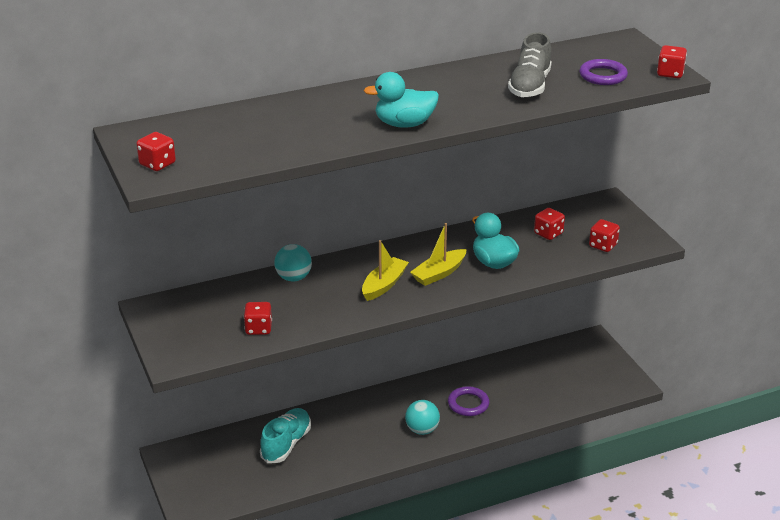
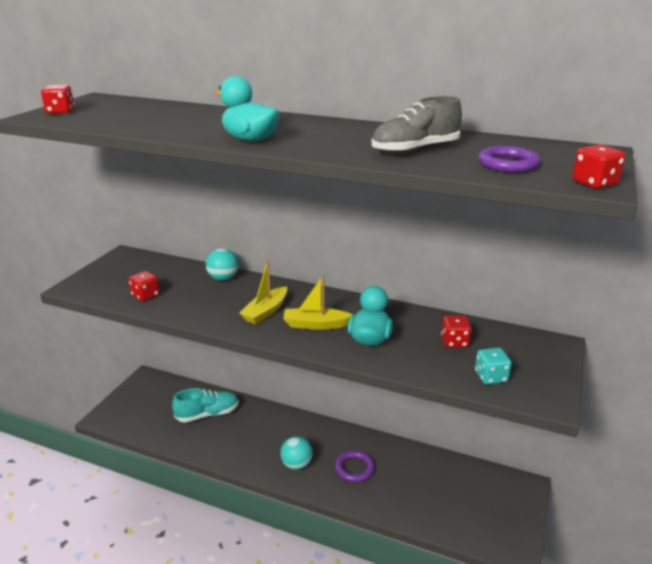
camera: 45 degrees right, 5 degrees down
yellow boat [362,240,409,301] -> yellow boat turned 135 degrees clockwise [239,261,287,325]
red dice [589,219,620,252] -> turquoise dice [475,347,512,384]

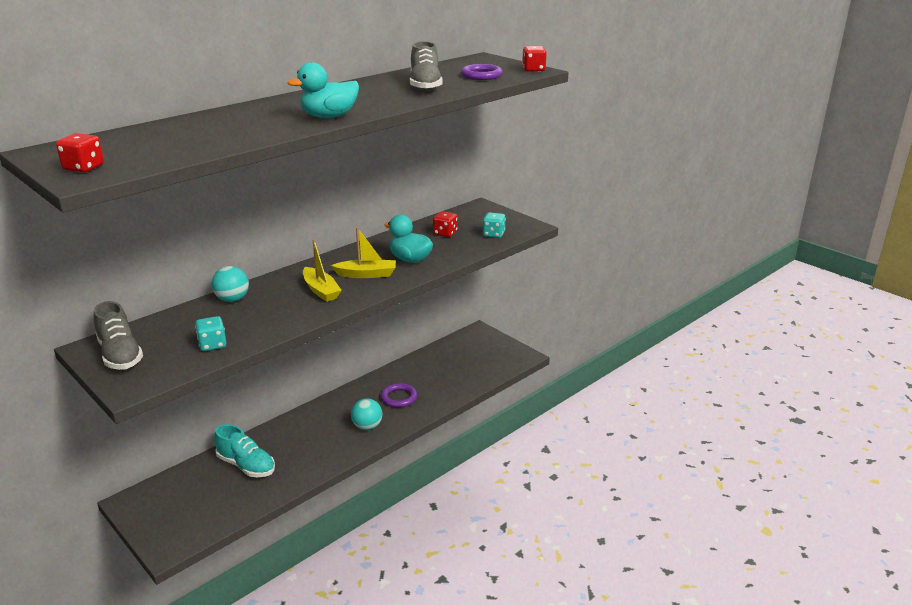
camera: 65 degrees left, 0 degrees up
red dice [129,271,160,302] -> turquoise dice [195,316,226,351]
turquoise shoe [172,388,239,423] -> turquoise shoe turned 120 degrees clockwise [214,424,275,477]
yellow boat [283,275,352,330] -> yellow boat turned 120 degrees counterclockwise [331,227,396,278]
none -> grey shoe [94,301,143,370]

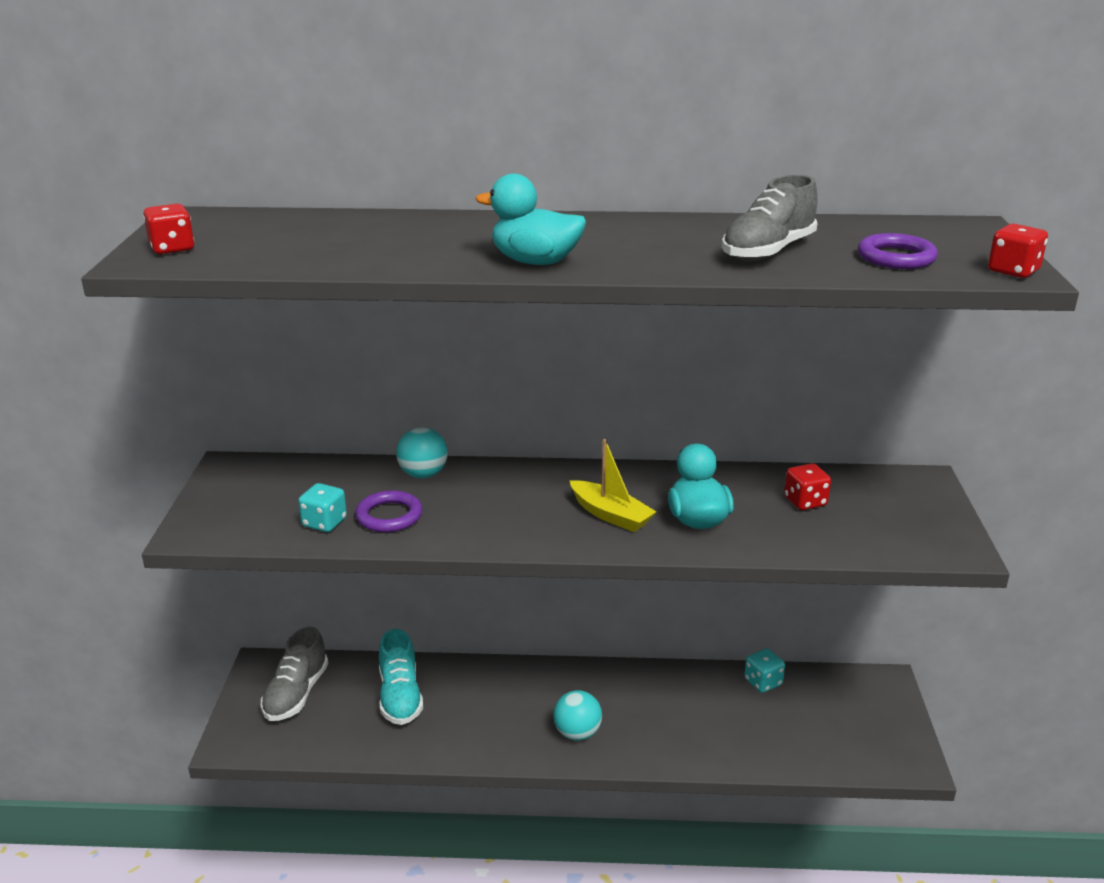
camera: 45 degrees right, 0 degrees up
grey shoe [94,301,143,370] -> grey shoe moved to [261,627,328,721]
yellow boat [303,239,341,302] -> none
purple ring [381,383,417,408] -> purple ring moved to [355,490,423,532]
turquoise dice [483,212,506,238] -> turquoise dice moved to [744,648,785,693]

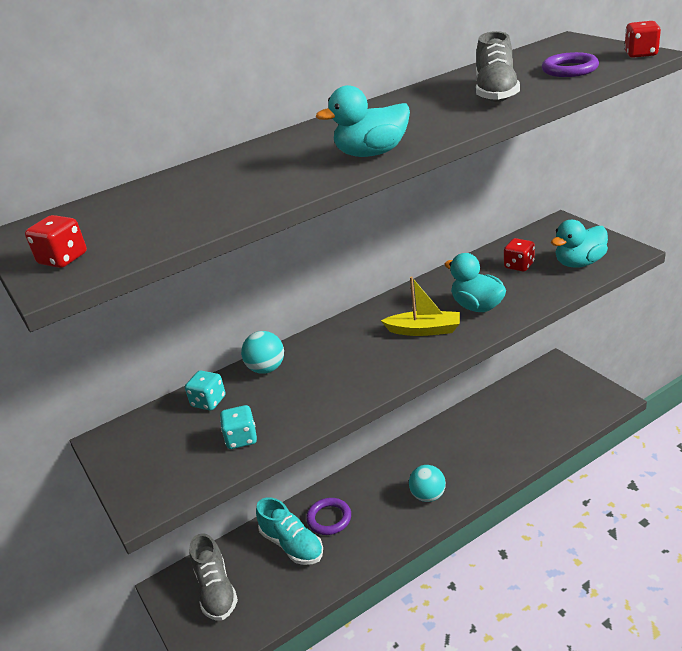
camera: 30 degrees left, 5 degrees up
purple ring [355,490,423,532] -> purple ring moved to [306,498,351,535]
turquoise dice [744,648,785,693] -> turquoise dice moved to [185,371,226,410]
none -> turquoise duck [551,220,608,268]

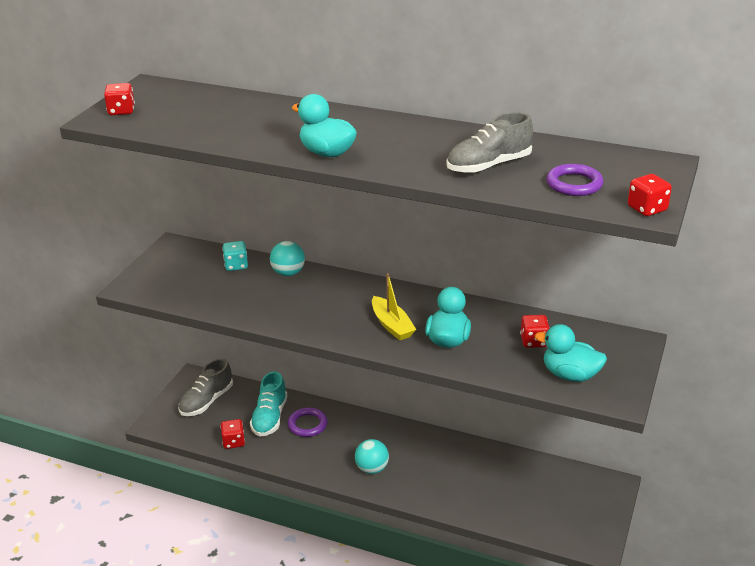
camera: 50 degrees right, 0 degrees up
turquoise dice [220,405,257,449] -> none
none -> red dice [220,419,245,449]

